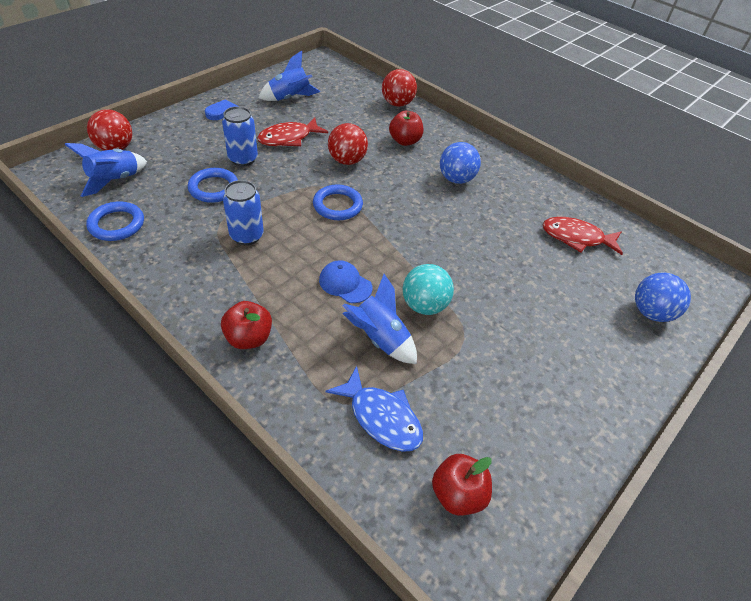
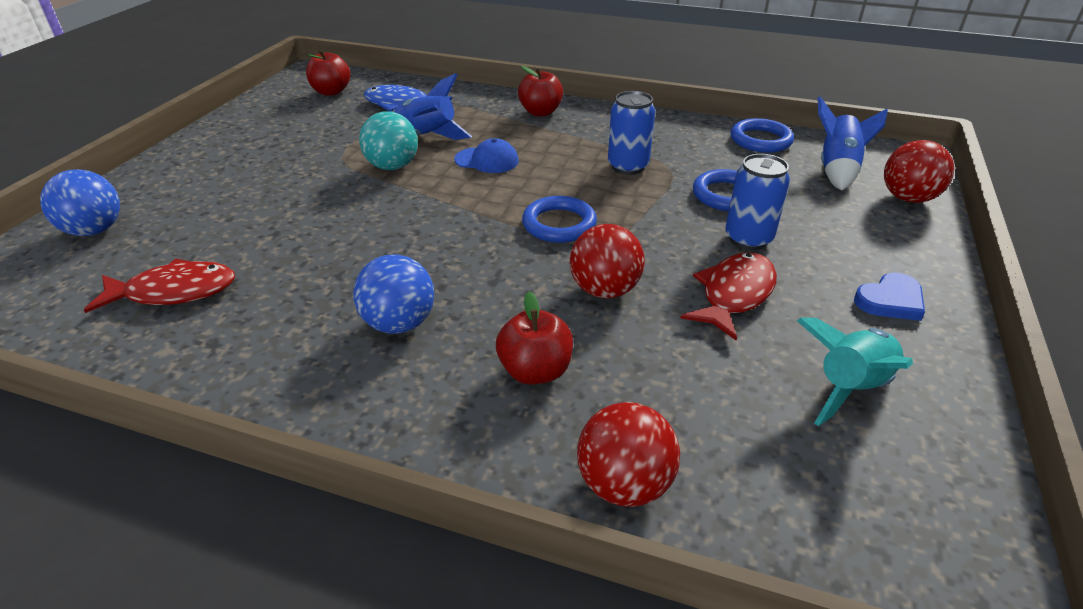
camera: 160 degrees right, 10 degrees down
blue rocket [259,51,320,101] -> turquoise rocket [797,318,913,426]

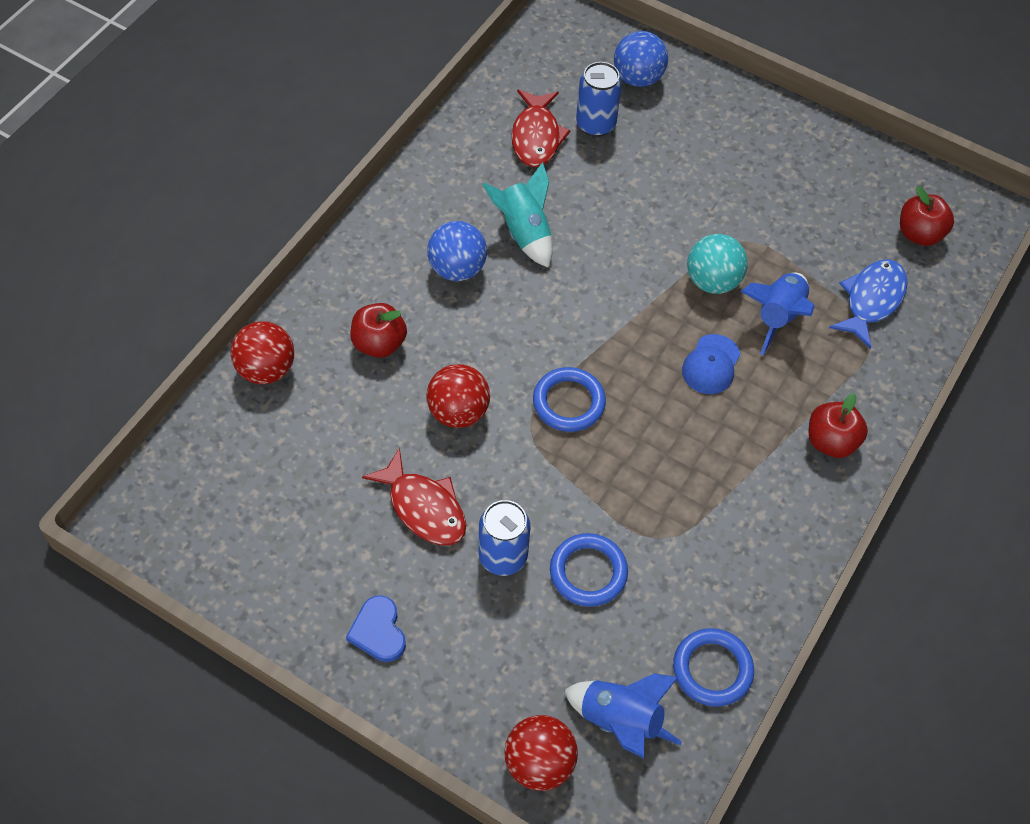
camera: 100 degrees right, 20 degrees up
blue can [608,91,655,175] -> blue can moved to [576,62,622,137]
turquoise rocket [797,318,913,426] -> turquoise rocket moved to [482,162,553,267]

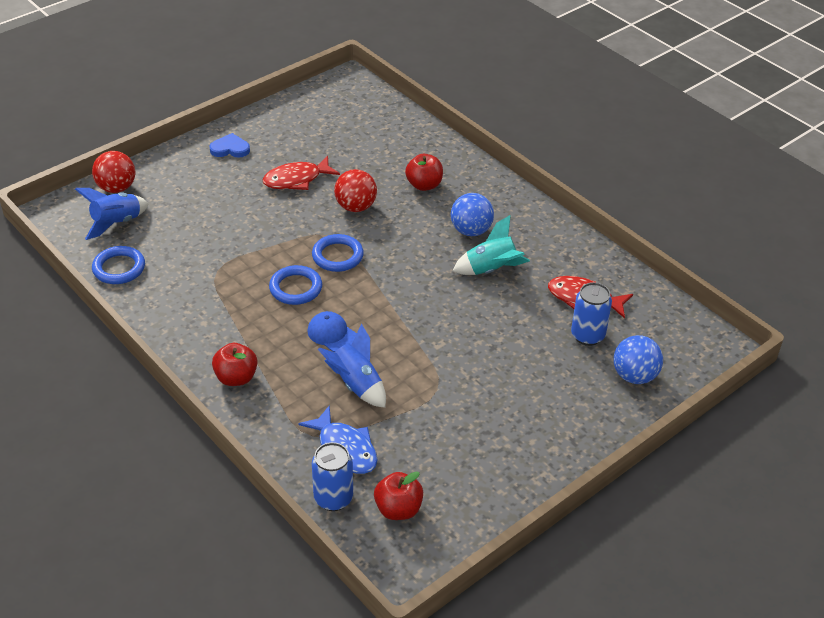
camera: 110 degrees right, 15 degrees down
red ball [231,321,294,384] -> none
blue can [479,500,530,576] -> blue can moved to [312,442,353,511]
blue ring [550,533,628,607] -> blue ring moved to [269,265,322,305]
turquoise ball [687,234,748,294] -> none

